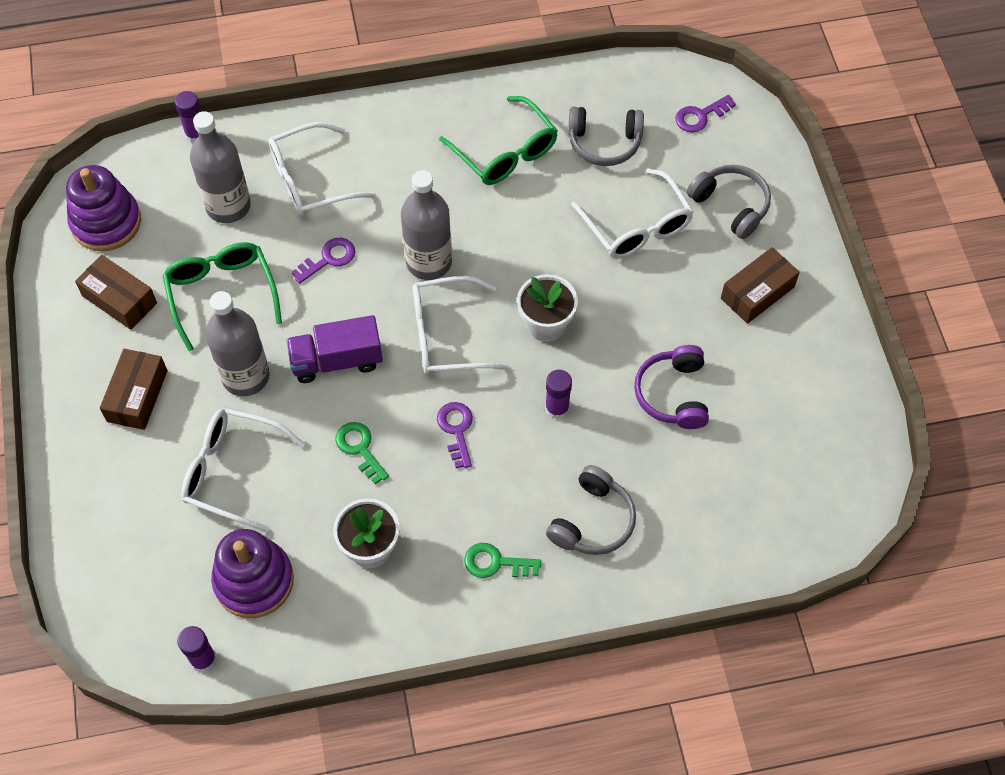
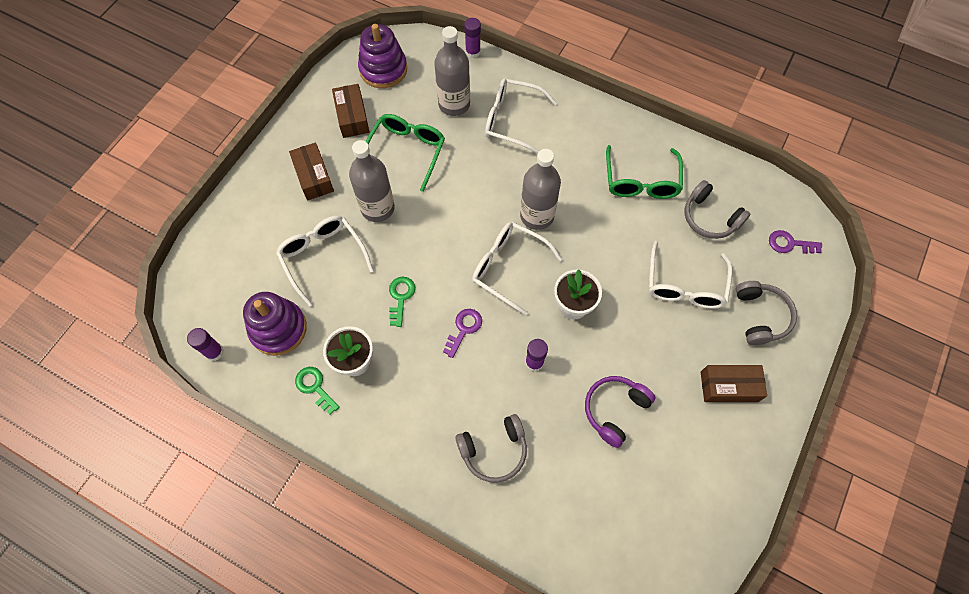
camera: 40 degrees right, 5 degrees up
brown box [100,349,168,430] -> brown box turned 75 degrees counterclockwise [289,143,334,200]
purple truck [286,315,383,383] -> none
purple key [292,238,355,284] -> none
green key [464,543,541,578] -> green key moved to [295,367,340,415]

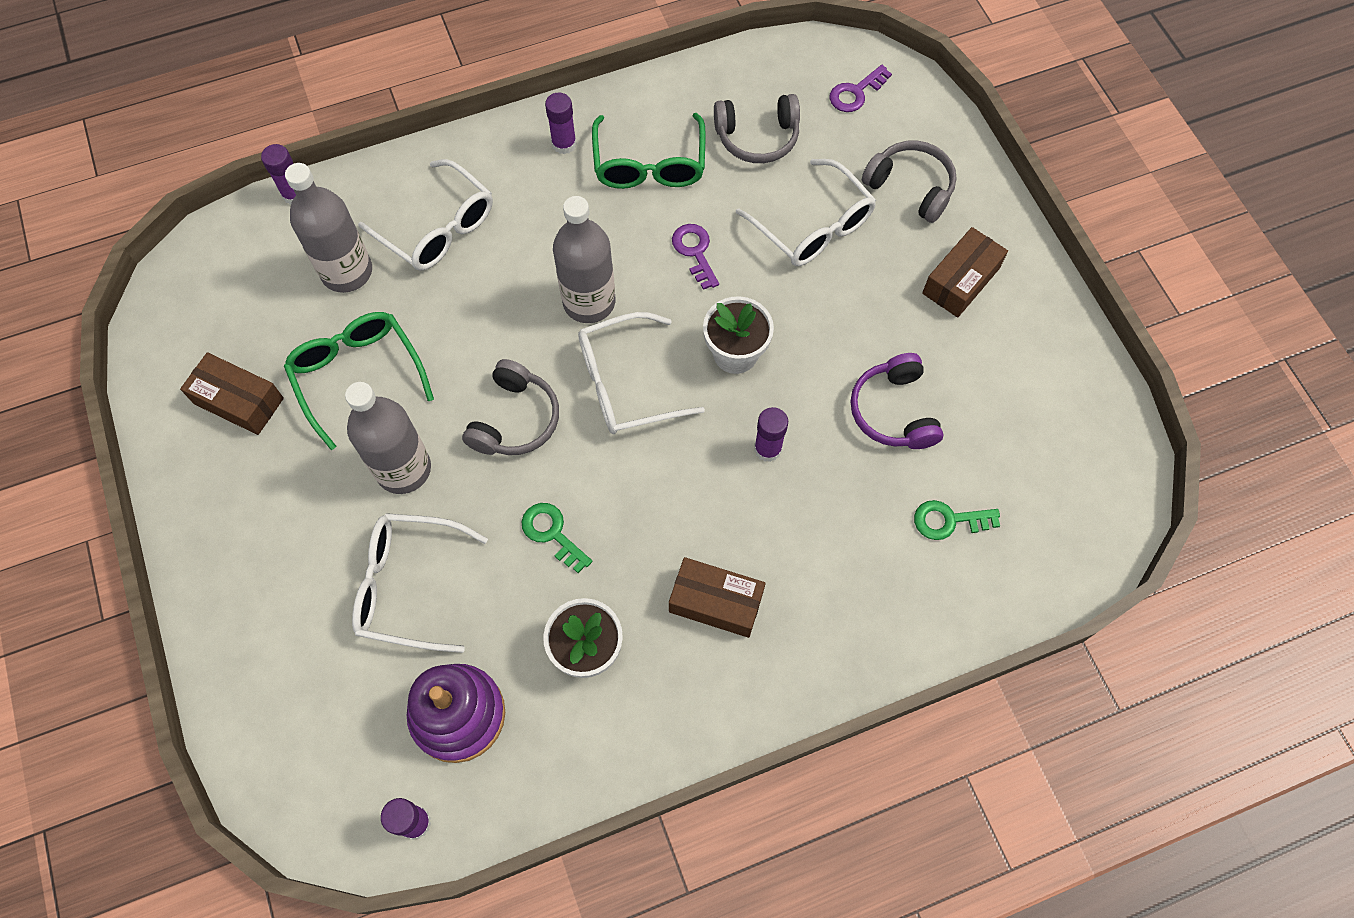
camera: 50 degrees left, 0 degrees up
brown box [289,143,334,200] -> brown box moved to [669,557,766,638]
green key [295,367,340,415] -> green key moved to [914,500,1000,540]
purple stacking toy [358,24,407,88] -> none
purple key [443,309,482,358] -> purple key moved to [672,224,719,290]
grey headphones [455,414,527,483] -> grey headphones moved to [462,359,559,455]
white glasses [485,78,557,154] -> white glasses turned 105 degrees counterclockwise [358,159,493,271]
green glasses [606,145,683,199] -> green glasses turned 45 degrees clockwise [592,113,706,189]
none -> purple glue stick [545,92,577,154]

